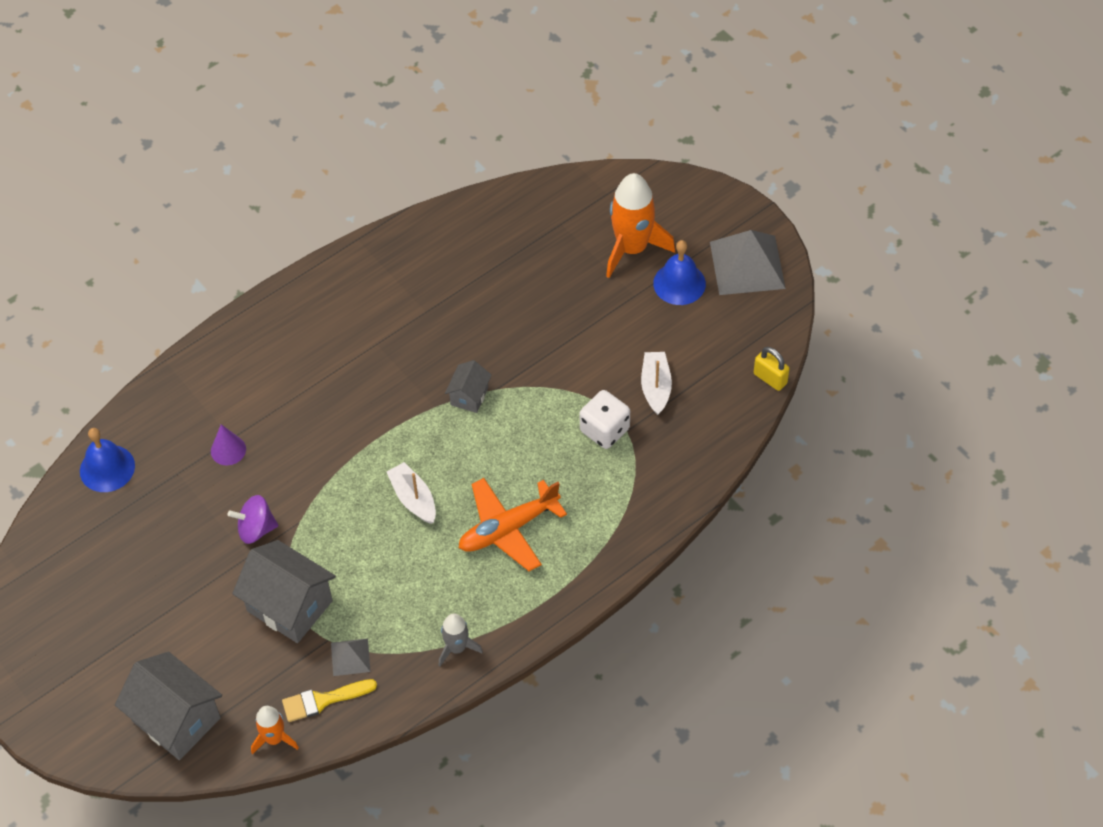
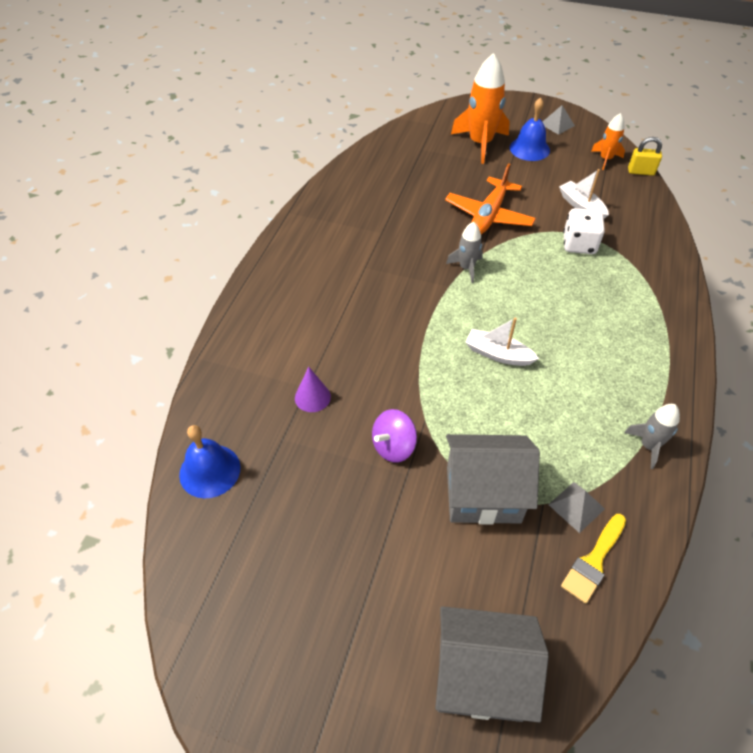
camera: 35 degrees left, 5 degrees down
orange rocket [251,706,299,754] -> orange rocket moved to [591,113,625,170]
grey house [445,360,492,413] -> grey rocket [446,222,483,283]
orange plane [459,478,567,571] -> orange plane moved to [445,163,536,234]
grey pyramid [710,230,786,295] -> grey pyramid [543,105,575,135], size x0.50

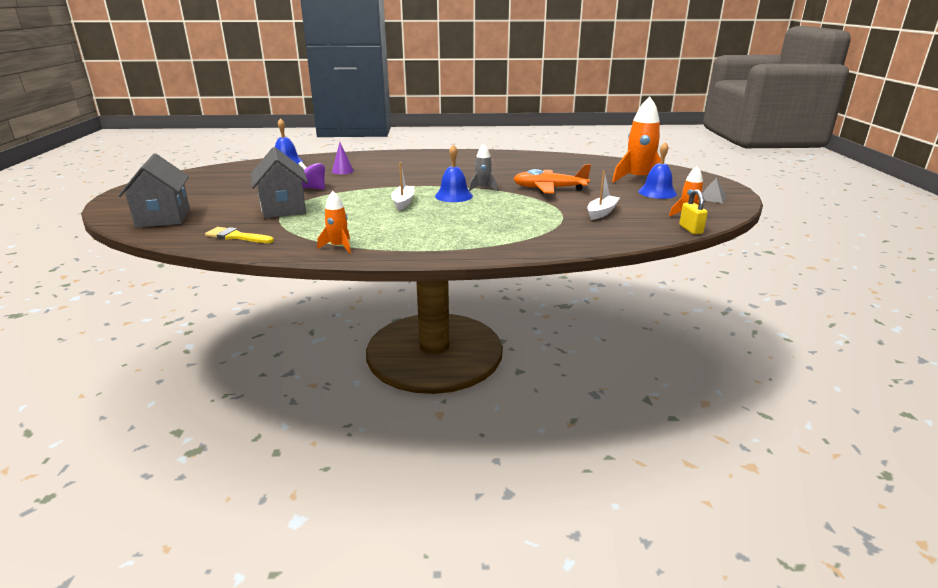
camera: 70 degrees right, 25 degrees down
grey pyramid [548,482,605,533] -> none
white dice [563,208,605,254] -> none
grey rocket [624,404,680,469] -> orange rocket [317,191,351,254]
none -> blue bell [435,145,473,202]

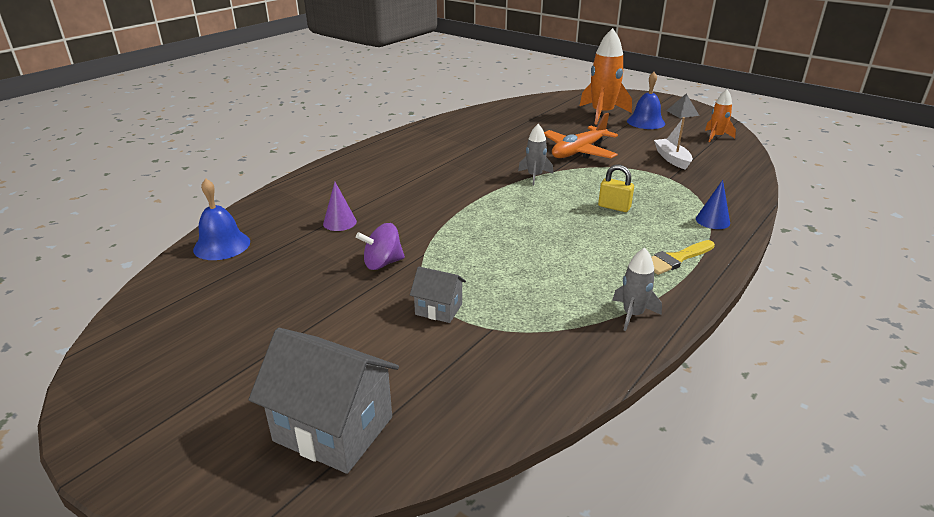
camera: 50 degrees left, 5 degrees up
yellow brush [205,227,274,243] -> yellow brush moved to [651,240,715,275]
grey house [251,147,308,218] -> grey house [410,266,466,323], size x0.53
orange rocket [317,191,351,254] -> grey rocket [612,248,662,331]
white boat [391,163,414,211] -> none
blue bell [435,145,473,202] -> none
yellow padlock [679,189,708,234] -> yellow padlock moved to [598,165,634,212]
none -> blue cone [696,180,730,229]

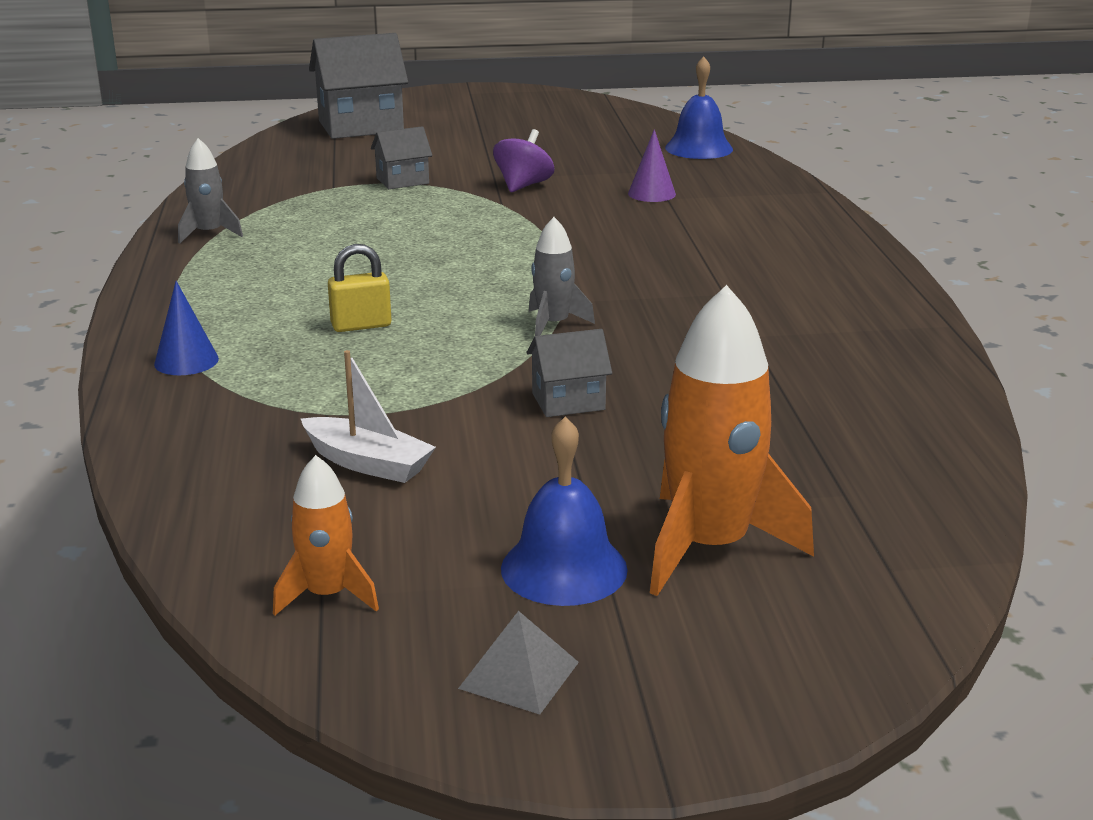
camera: 135 degrees right, 5 degrees down
orange plane [544,113,618,159] -> grey house [526,329,612,417]
yellow brush [651,240,715,275] -> none

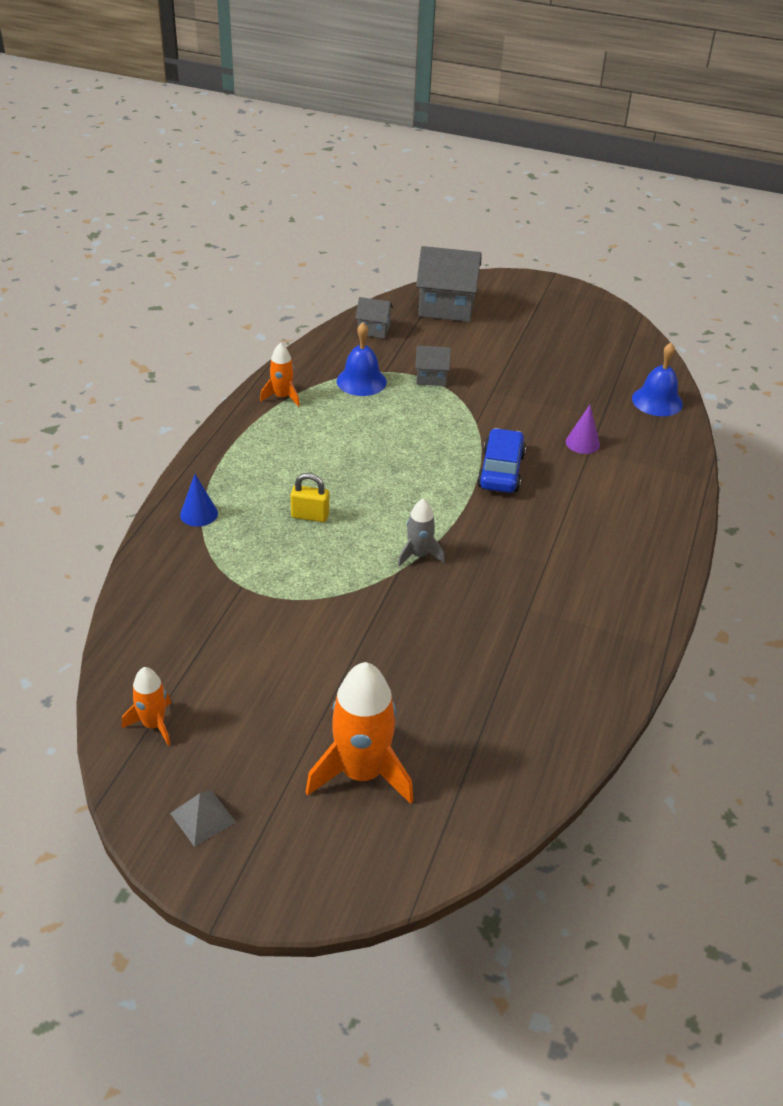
camera: 25 degrees right, 15 degrees up
grey rocket [178,138,243,244] -> orange rocket [260,343,300,407]
white boat [301,350,436,483] -> none
purple spinning top [493,129,554,192] -> none
blue bell [501,417,628,606] -> blue bell moved to [337,322,387,396]
grey house [526,329,612,417] -> grey house moved to [355,297,393,338]
none -> blue car [477,428,526,493]

